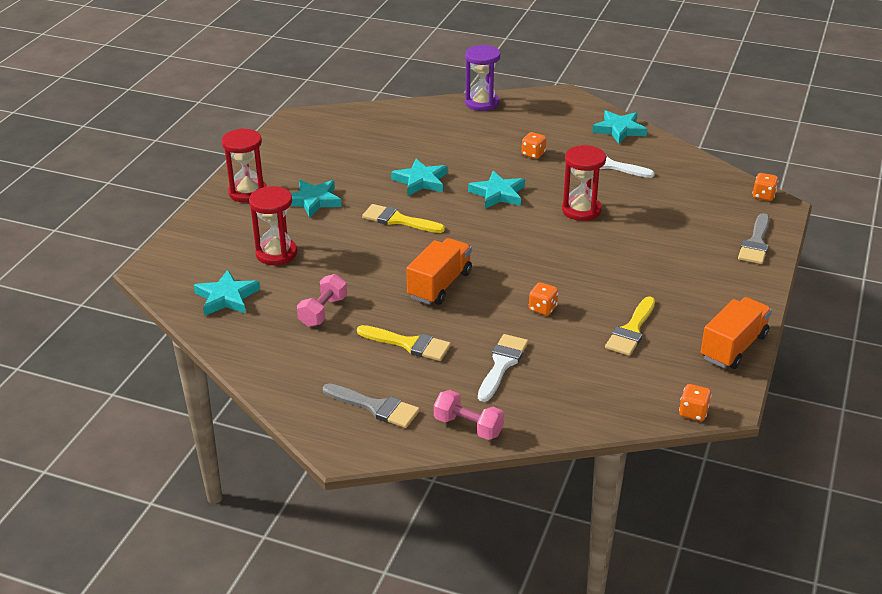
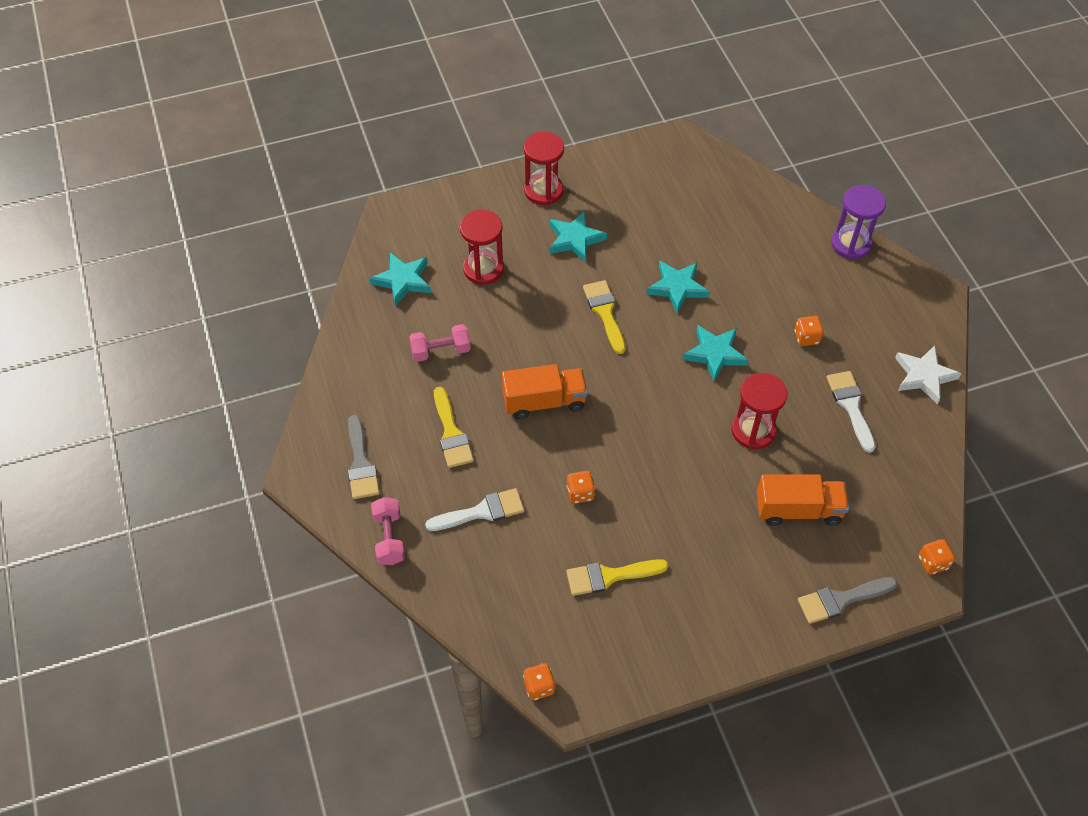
camera: 50 degrees right, 20 degrees up
turquoise star [592,110,647,144] -> white star [895,346,961,404]
orange truck [701,297,772,369] -> orange truck moved to [757,474,849,526]

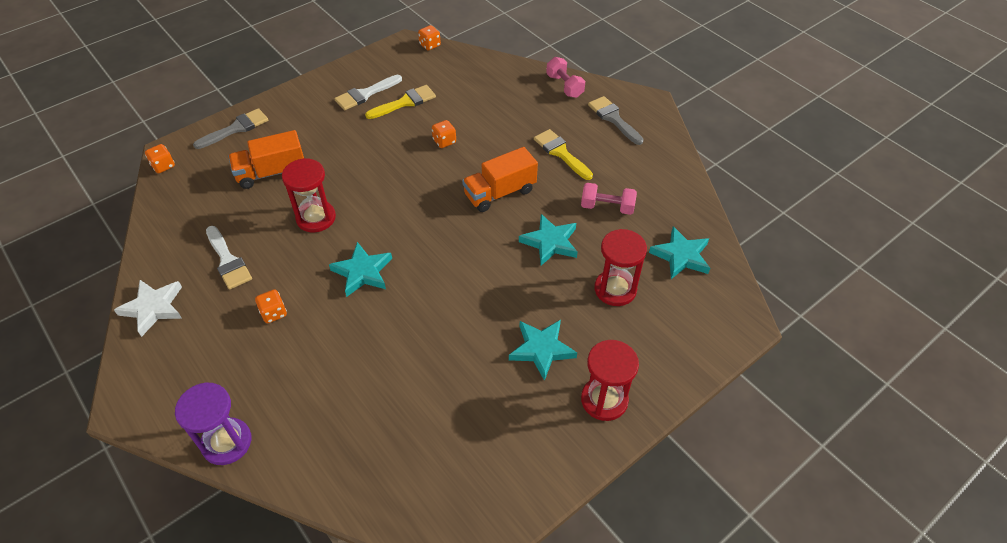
camera: 160 degrees right, 5 degrees down
pink dumbbell [409,324,471,362] -> pink dumbbell turned 45 degrees clockwise [581,183,637,215]
white brush [425,488,524,531] -> white brush moved to [334,75,402,110]
yellow brush [583,280,626,354] -> none
turquoise star [646,260,709,313] -> turquoise star moved to [519,214,578,266]

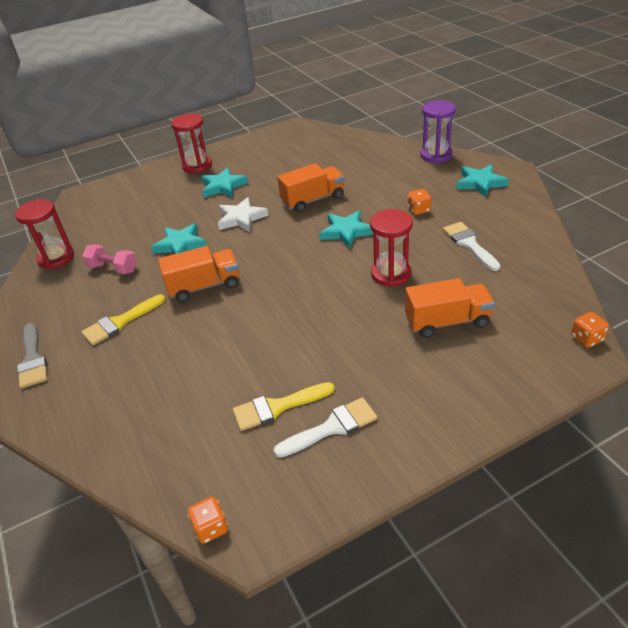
camera: 165 degrees left, 10 degrees down
white star [114,280,182,337] -> white star moved to [218,197,268,232]
grey brush [193,108,269,149] -> none
orange dice [432,120,456,148] -> none
yellow brush [534,129,593,180] -> yellow brush turned 75 degrees clockwise [82,294,165,345]
pink dumbbell [546,57,585,98] -> none
red hourglass [595,229,647,306] -> red hourglass moved to [15,199,74,269]
turquoise star [649,226,710,279] -> turquoise star moved to [456,164,509,198]
none -> orange truck [277,163,345,212]

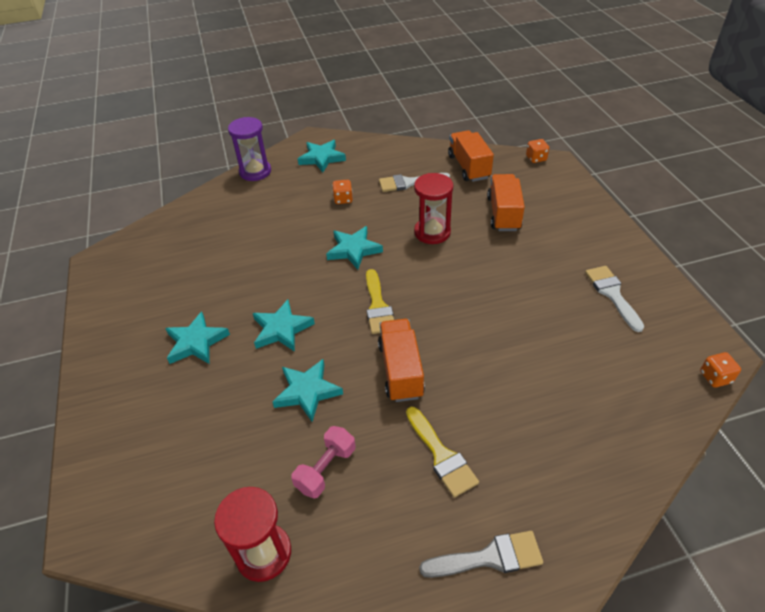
camera: 80 degrees left, 5 degrees up
red hourglass [171,114,212,173] -> none
white star [218,197,268,232] -> turquoise star [253,299,315,352]
yellow brush [233,382,335,431] -> yellow brush moved to [366,269,394,334]
orange truck [277,163,345,212] -> orange truck moved to [448,130,494,182]

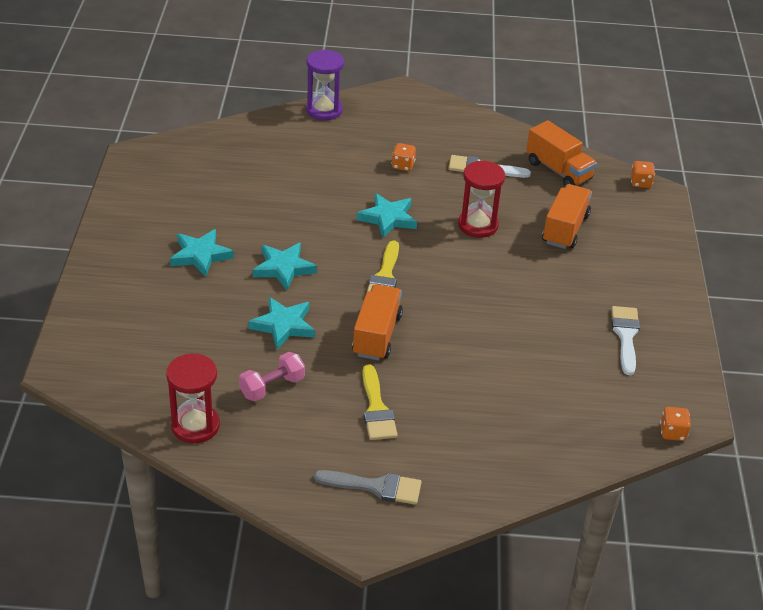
camera: 15 degrees right, 5 degrees down
turquoise star [298,140,346,172] -> none
orange truck [448,130,494,182] -> orange truck turned 135 degrees clockwise [526,120,597,186]

